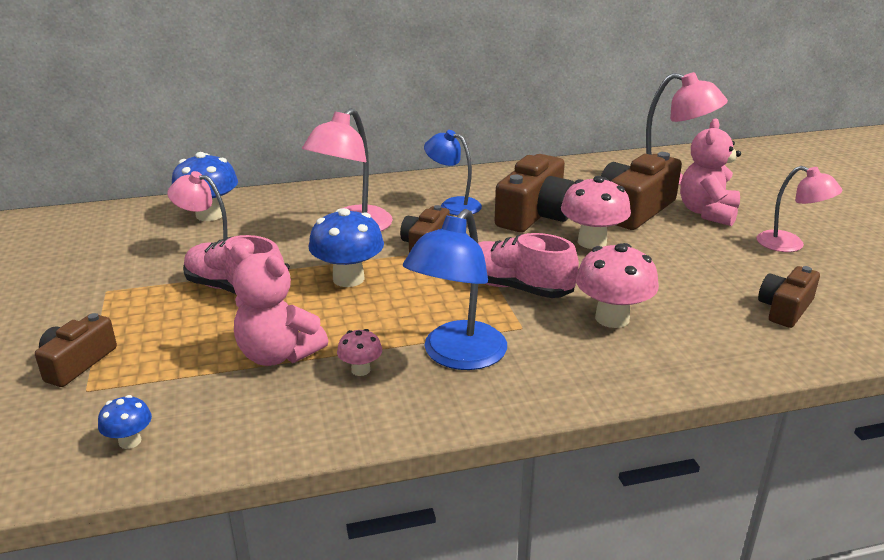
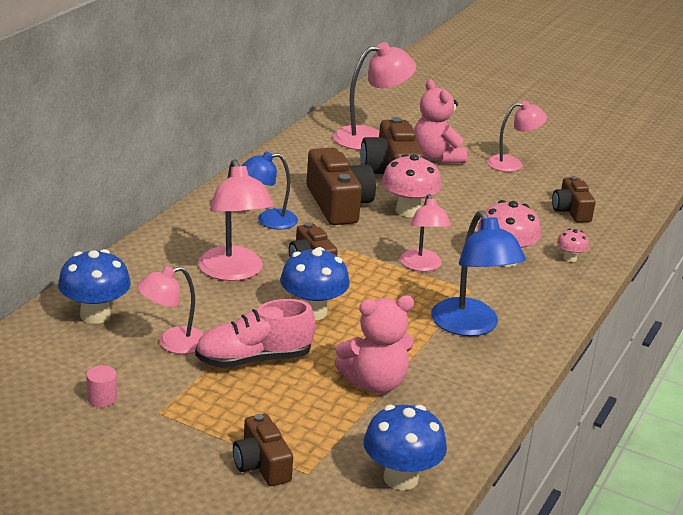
camera: 50 degrees left, 0 degrees up
blue mushroom [98,395,152,449] -> blue mushroom [363,405,447,490], size x1.96
pink mushroom [337,329,382,376] -> pink mushroom moved to [557,229,589,262]
pink shoe [478,233,579,298] -> pink lamp [400,194,451,272]
none -> pink cylinder [86,365,117,407]

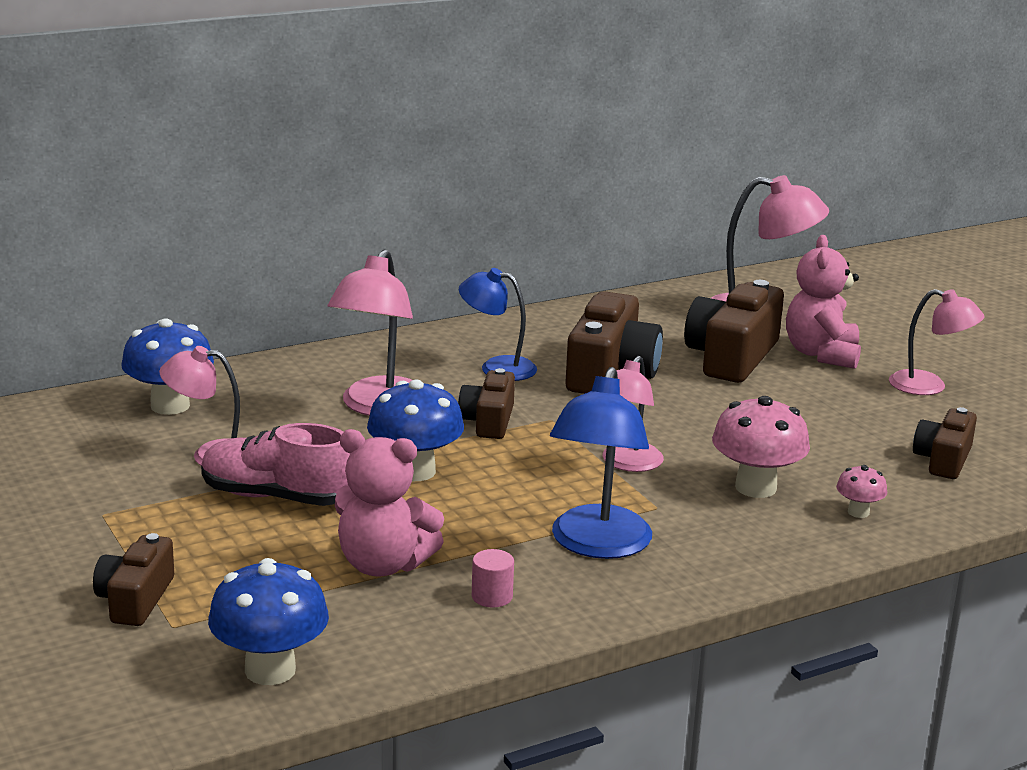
camera: 35 degrees right, 5 degrees down
pink cylinder [86,365,117,407] -> pink cylinder moved to [472,549,514,607]
pink mushroom [382,154,442,217] -> none

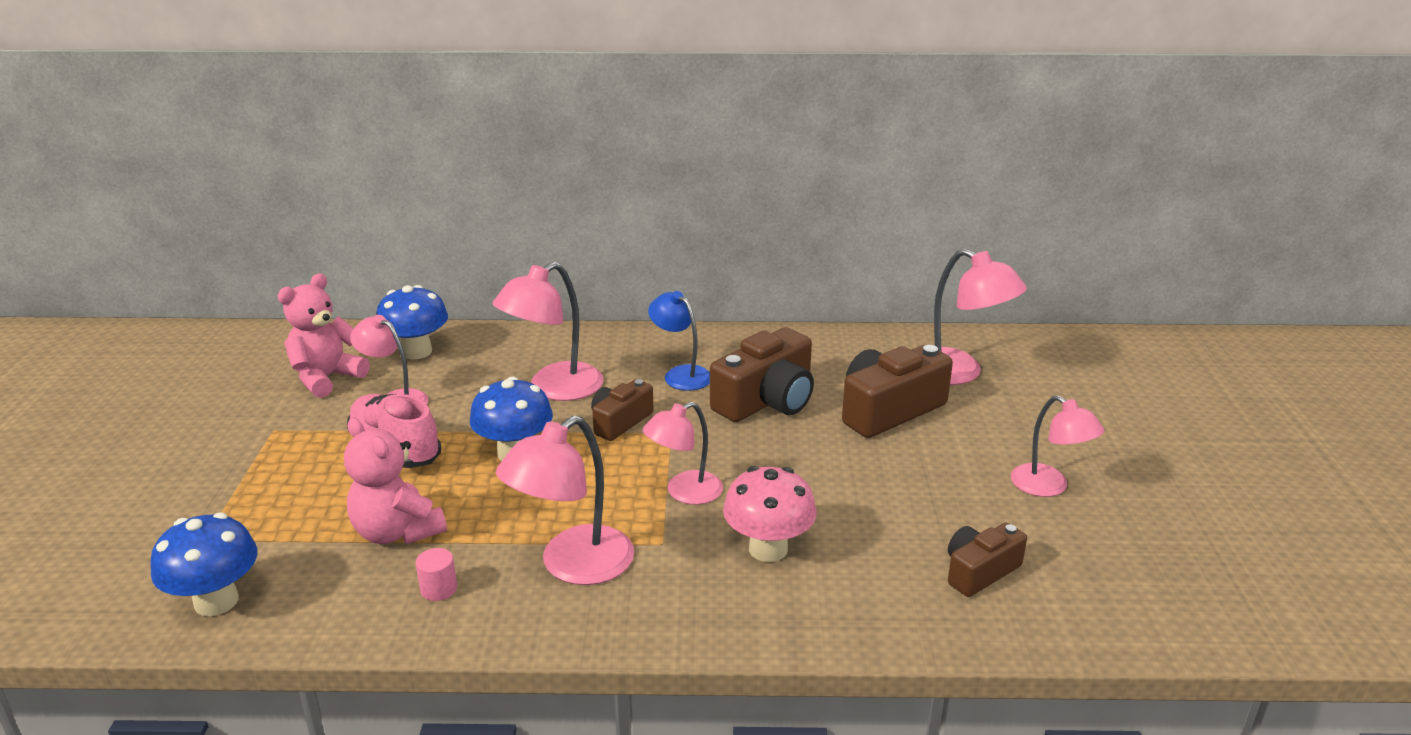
camera: 30 degrees right, 5 degrees up
brown camera [93,533,174,626] -> none
blue lamp [550,367,652,559] -> pink lamp [496,416,634,585]
pink teddy bear [786,235,861,369] -> pink teddy bear moved to [278,273,370,398]
pink mushroom [836,465,887,518] -> none

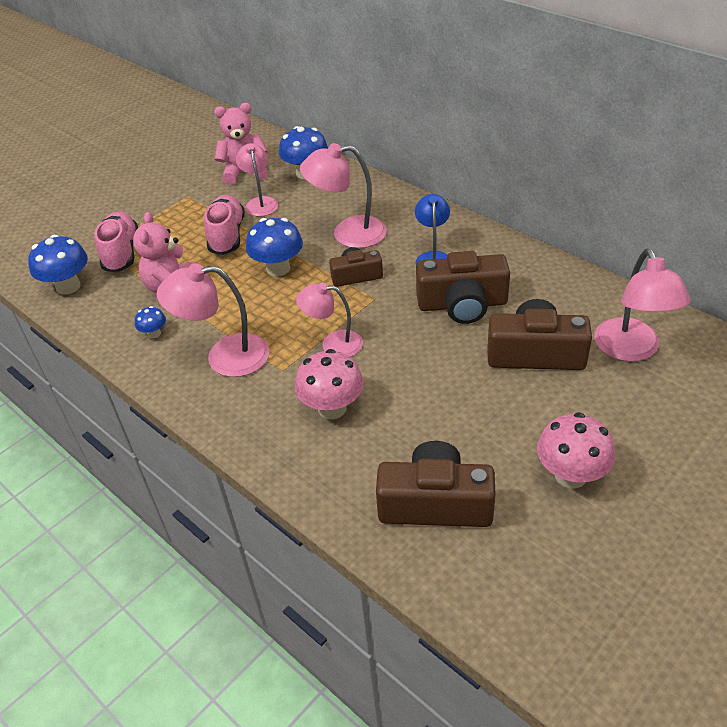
camera: 45 degrees right, 15 degrees up
pink cylinder [416,548,457,601] -> blue mushroom [135,306,166,338]
brown camera [948,523,1027,597] -> brown camera [376,441,496,527], size x1.68
pink lamp [1011,395,1104,497] -> pink mushroom [537,412,615,489]
none -> pink shoe [94,211,138,272]

